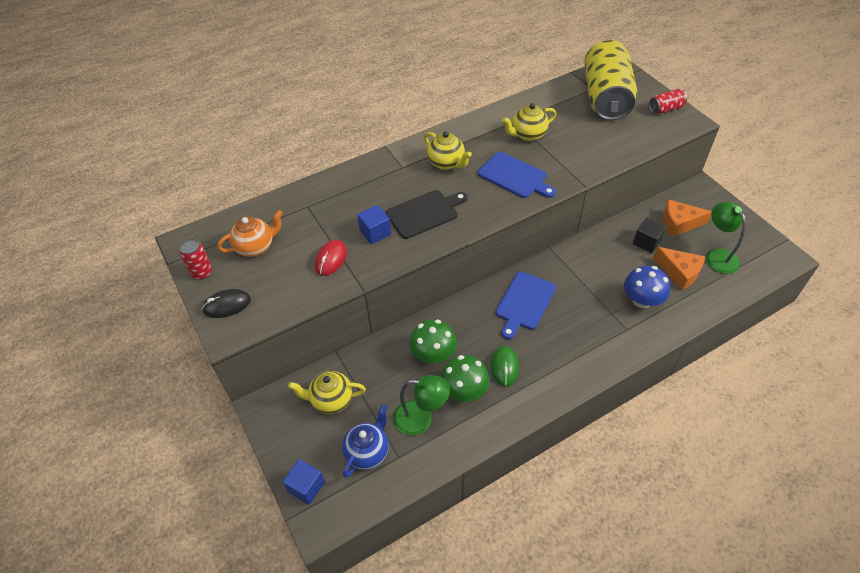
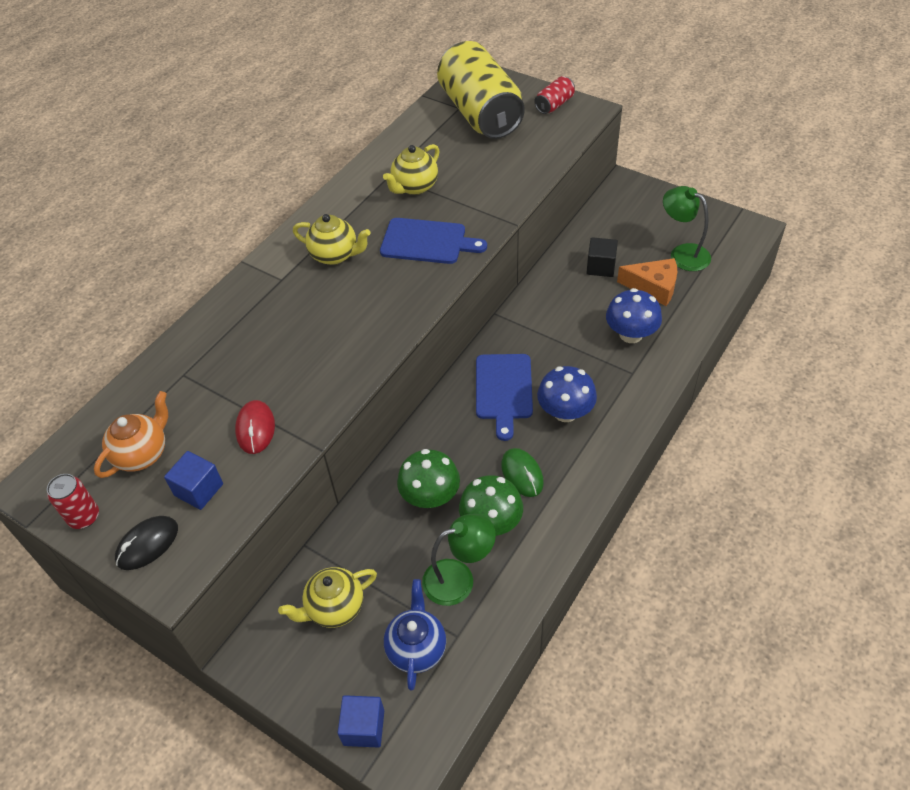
camera: 25 degrees left, 0 degrees up
blue cube [357,205,391,244] -> blue cube moved to [164,451,223,510]
black cutting board [386,190,467,239] -> none
orange cheese [663,199,712,237] -> none
none -> blue mushroom [537,366,597,422]

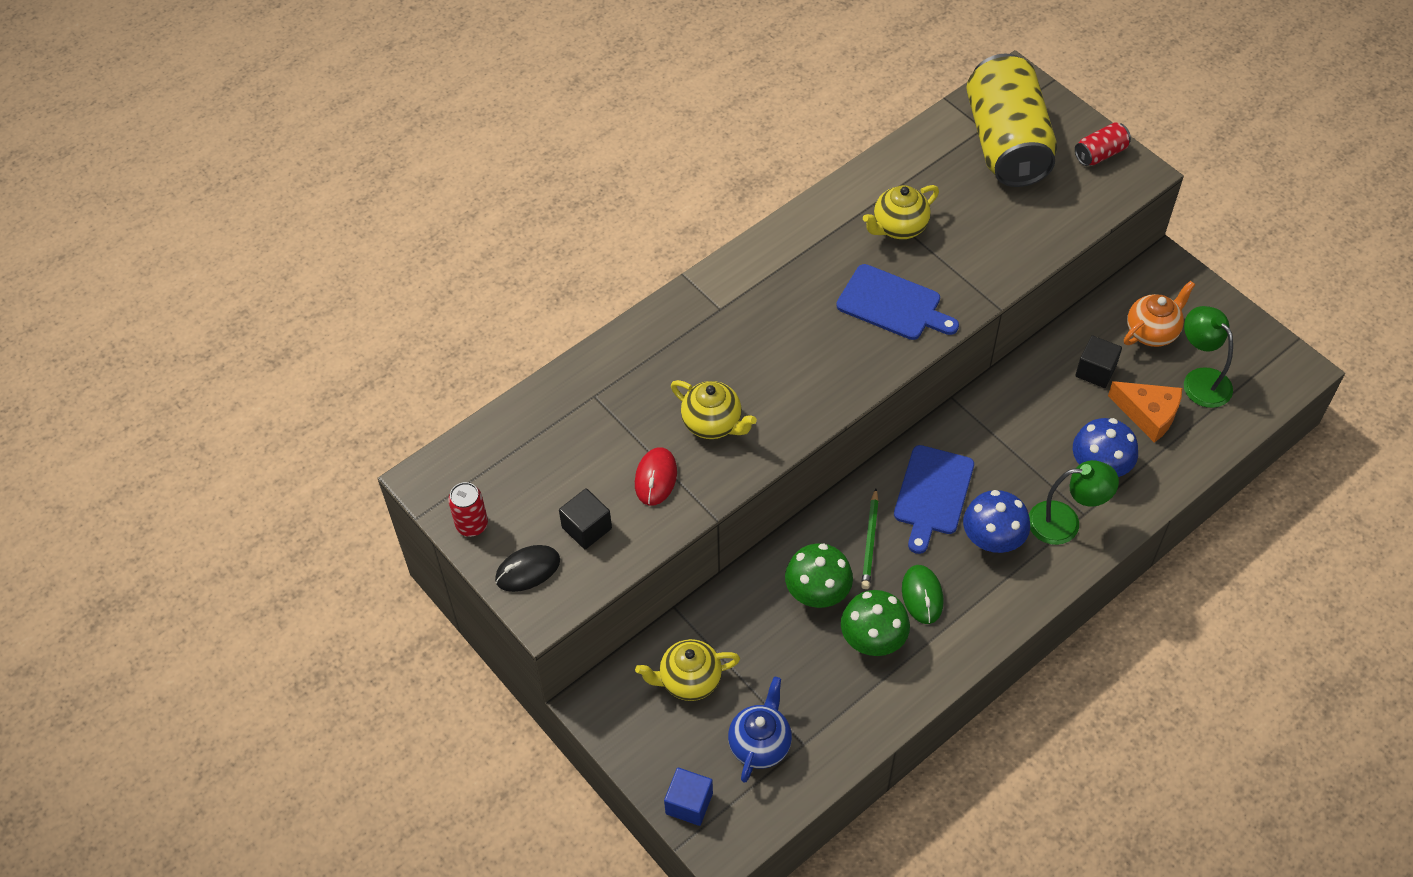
camera: 15 degrees right, 5 degrees up
orange teapot [94,391,168,478] -> orange teapot moved to [1124,281,1195,347]
blue cube [164,451,223,510] -> black cube [559,488,612,550]
yellow teapot [293,214,371,265] -> yellow teapot moved to [671,380,757,439]
green lamp [422,514,496,606] -> green lamp moved to [1029,460,1119,545]
none -> green pencil [861,489,879,589]

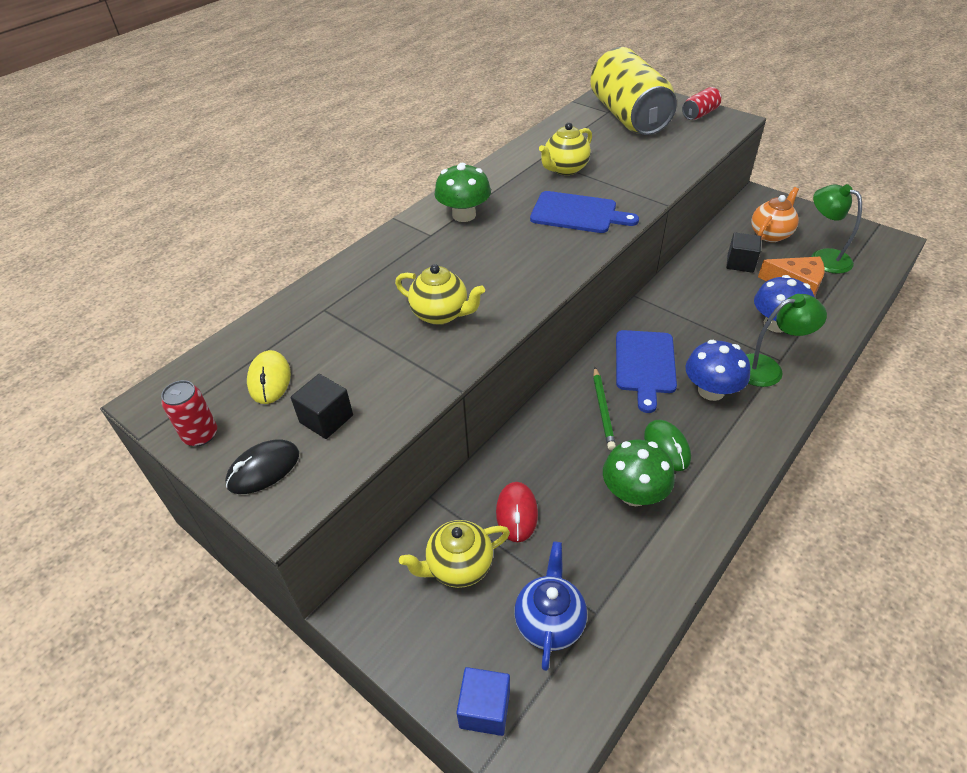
camera: 10 degrees left, 10 degrees down
red mouse [635,447,677,506] -> red mouse moved to [496,482,538,542]
green mushroom [785,543,853,608] -> green mushroom moved to [434,163,491,222]
none -> yellow mouse [247,350,291,404]

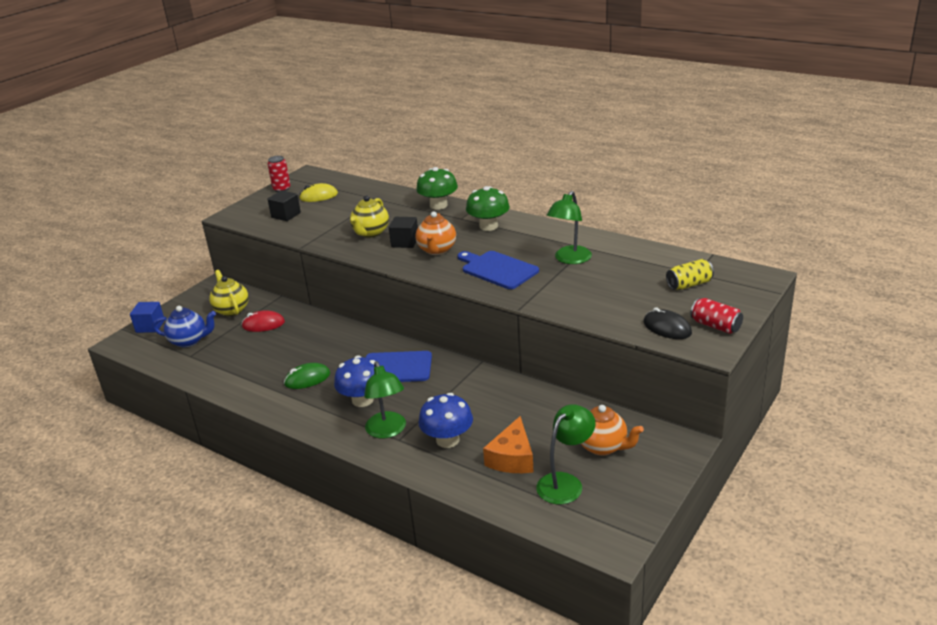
camera: 85 degrees right, 15 degrees down
black mouse [225,439,299,494] -> black mouse moved to [644,307,692,339]
blue cutting board [530,191,639,233] -> blue cutting board turned 120 degrees clockwise [457,251,539,289]
yellow teapot [539,123,592,175] -> green lamp [547,191,592,264]
yellow can [591,47,677,135] -> yellow can [666,259,714,290], size x0.41
green pencil [593,367,616,450] -> none
green mushroom [603,439,675,506] -> green mushroom moved to [416,167,458,210]
black cube [726,232,761,273] -> black cube moved to [389,217,418,248]
none -> orange teapot [416,211,456,255]

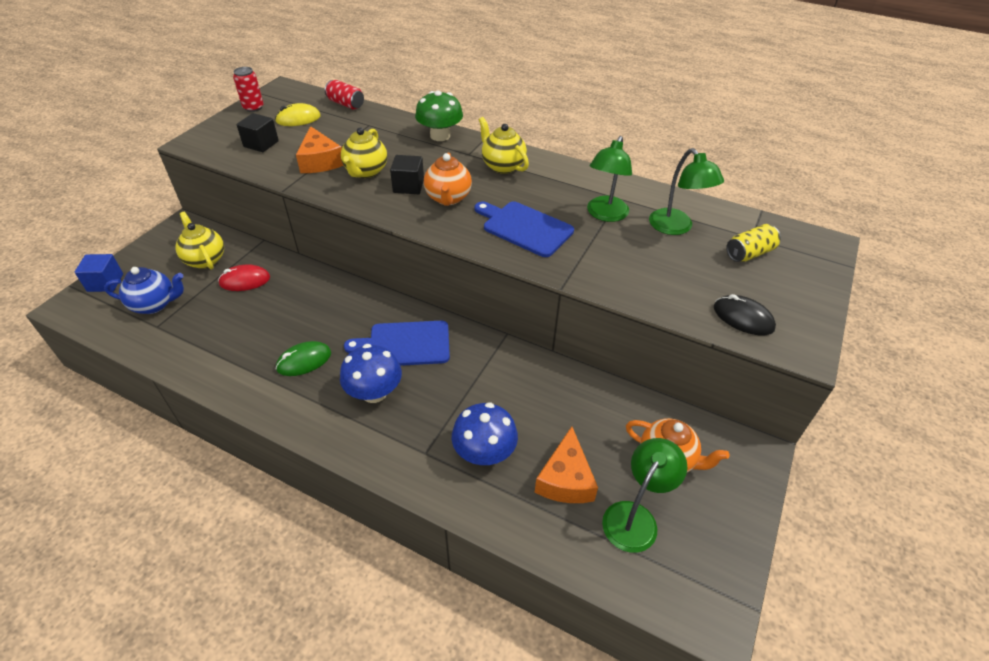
camera: 10 degrees left, 15 degrees up
green lamp [364,361,406,438] -> green lamp moved to [649,148,724,235]
green mushroom [466,186,510,231] -> yellow teapot [479,117,529,174]
red can [690,298,743,334] -> red can moved to [325,80,364,110]
none -> orange cheese [296,126,344,173]

